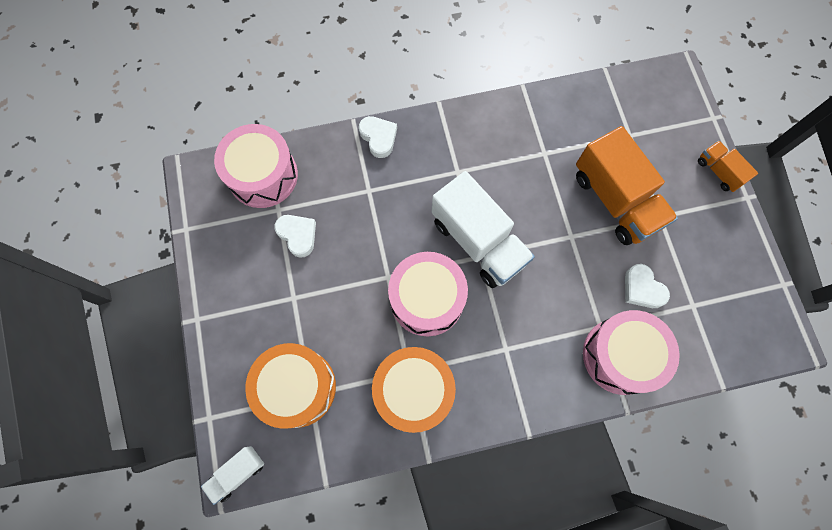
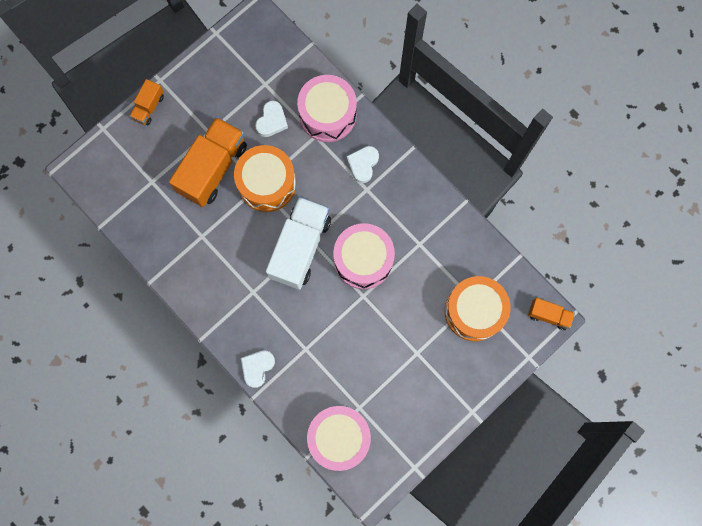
camera: 120 degrees left, 5 degrees up
white truck [201,446,264,505] -> orange truck [528,298,575,330]
white heart [275,215,316,258] -> white heart moved to [346,146,379,183]
orange drum [372,347,456,433] -> orange drum moved to [234,145,296,212]

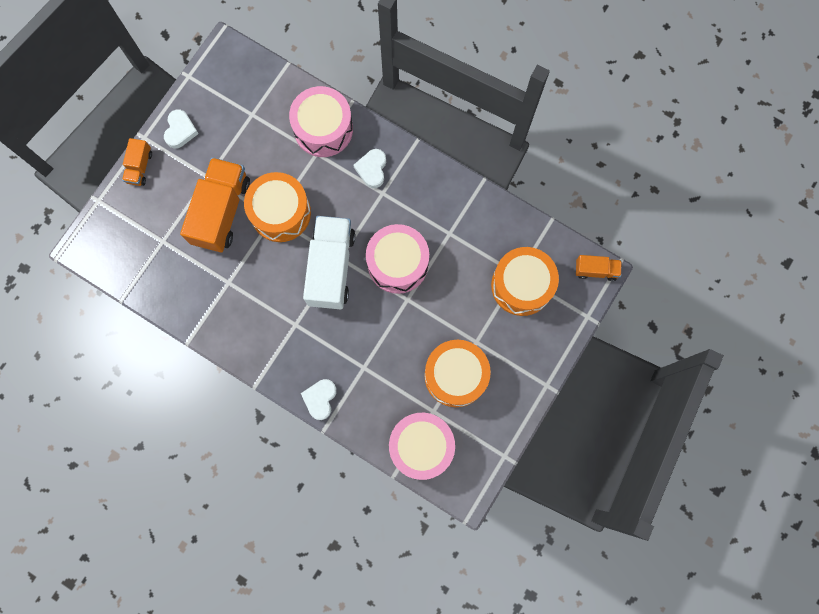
camera: 15 degrees left, 0 degrees up
white heart [255,101,288,137] -> white heart moved to [164,109,199,149]
none -> orange drum [424,340,491,407]

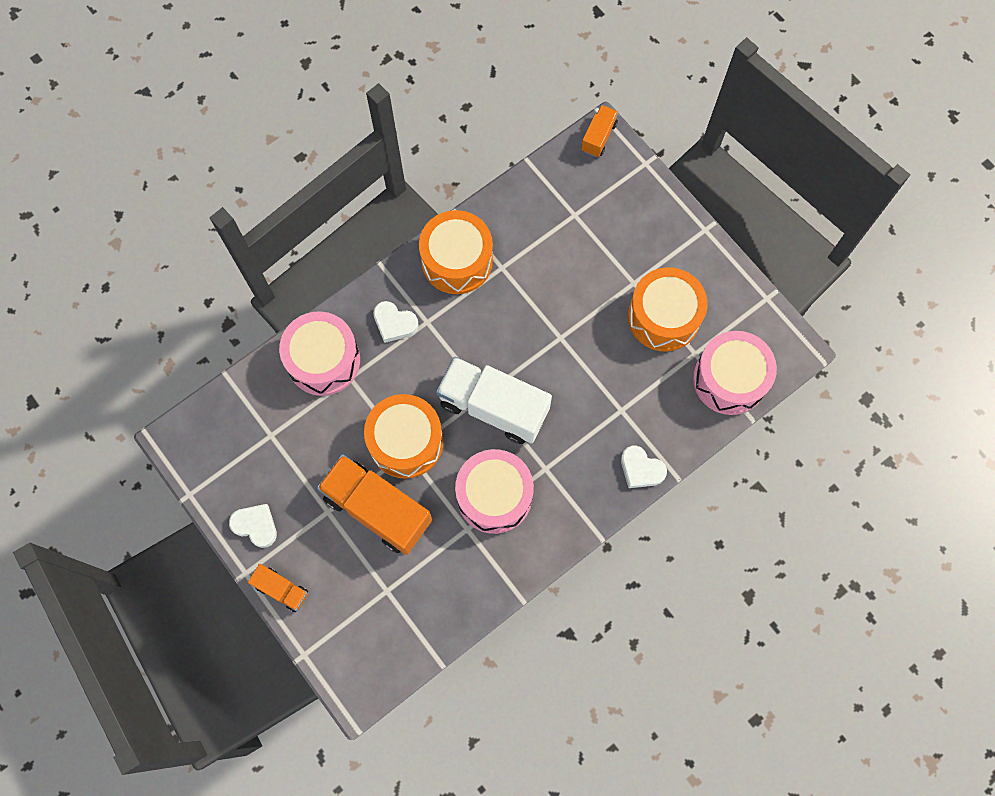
camera: 70 degrees left, 5 degrees down
pink drum [366,224,429,294] -> pink drum moved to [455,449,534,534]
orange drum [491,247,559,316] -> orange drum moved to [419,210,493,294]

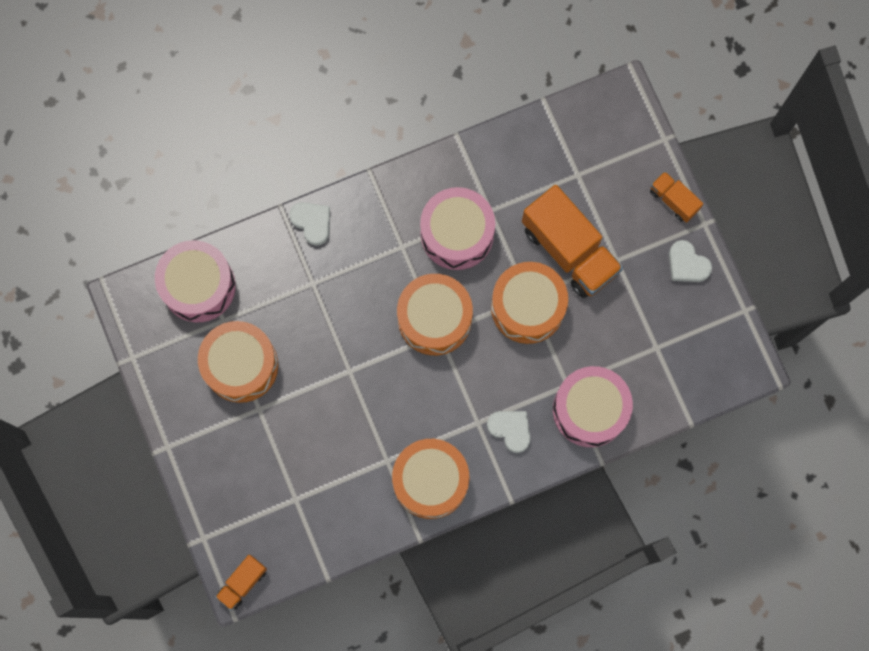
camera: 165 degrees left, 5 degrees up
white truck [436,357,552,444] -> orange drum [397,274,473,355]

